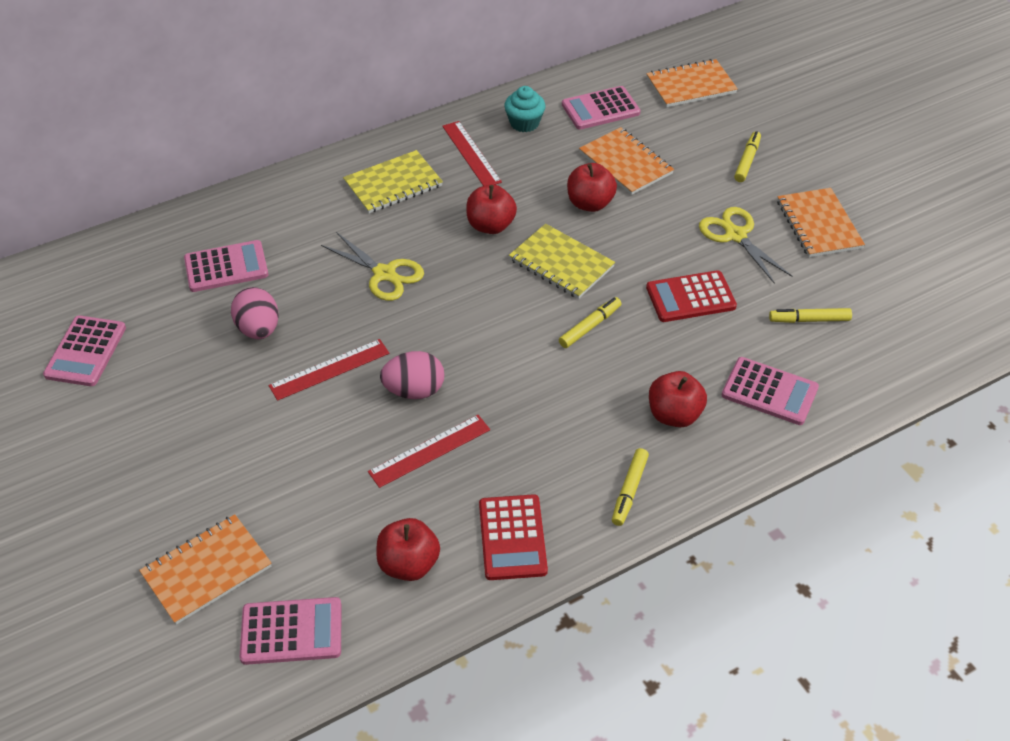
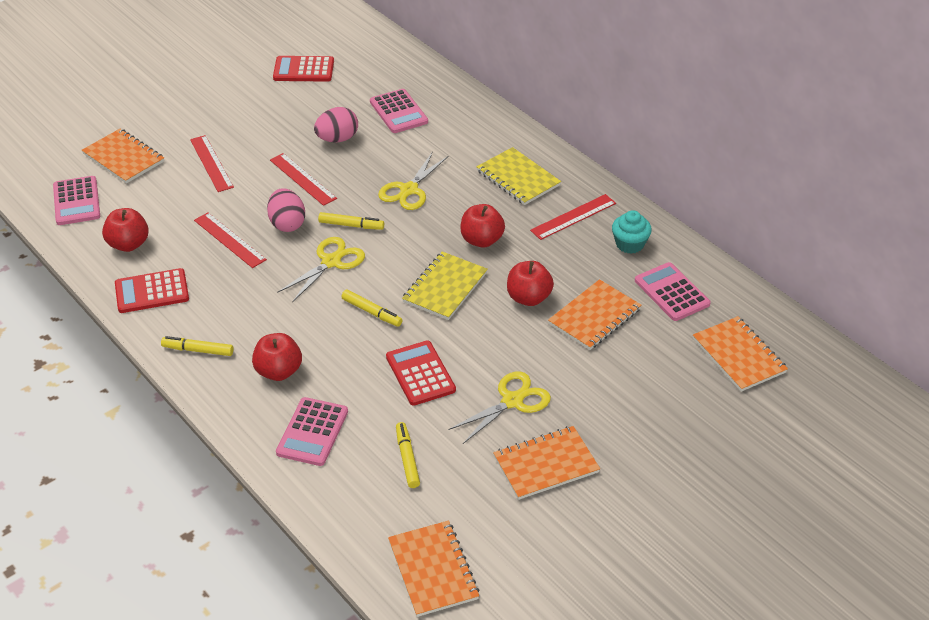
camera: 80 degrees right, 5 degrees down
pink calculator [43,316,126,386] -> red calculator [273,56,334,82]
yellow marker [734,131,761,182] -> yellow marker moved to [318,212,384,230]
none -> red ruler [190,135,234,192]
none -> yellow scissors [277,237,365,302]
none -> orange notebook [388,521,480,617]

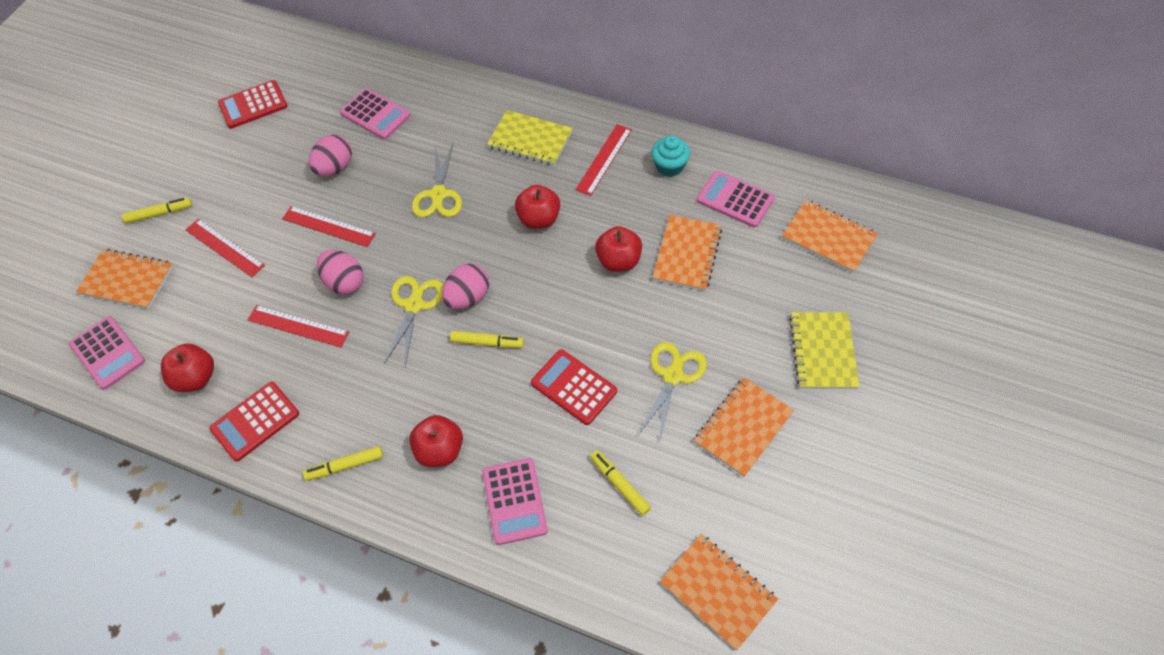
camera: 25 degrees left, 15 degrees up
yellow marker [318,212,384,230] -> yellow marker moved to [122,198,192,223]
yellow notebook [402,251,488,320] -> yellow notebook moved to [789,312,860,389]
none -> pink egg [442,264,489,309]

